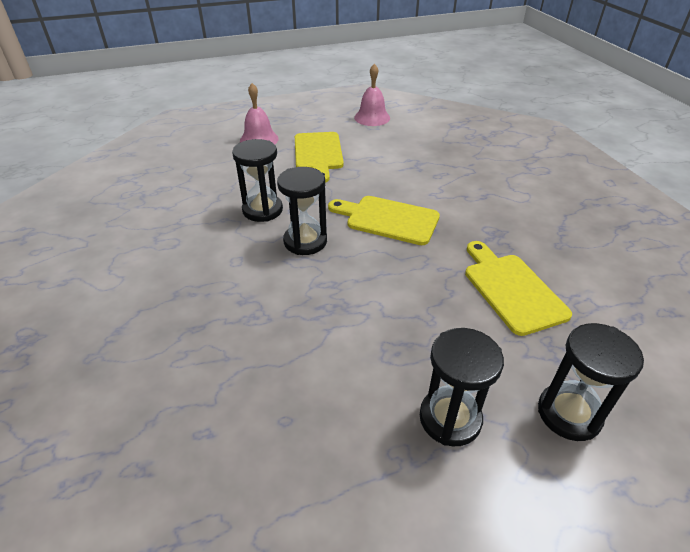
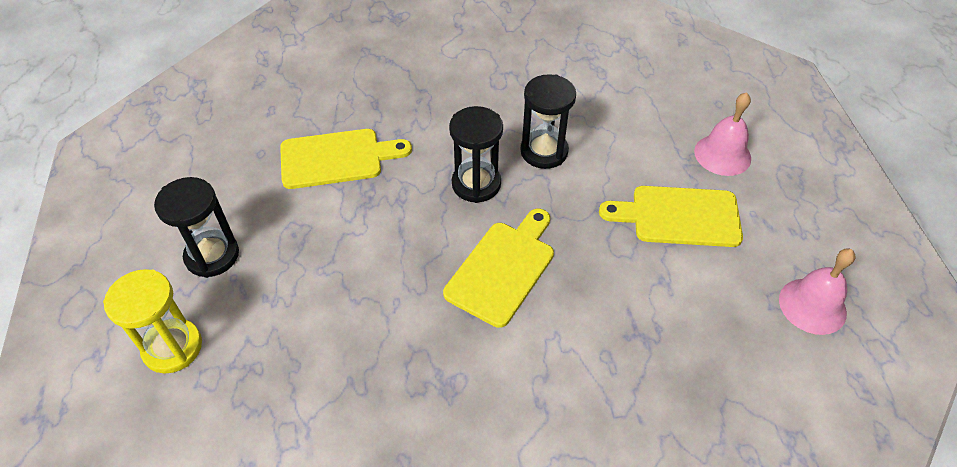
camera: 100 degrees right, 10 degrees up
yellow cutting board [465,241,572,336] -> yellow cutting board moved to [280,129,412,189]
black hourglass [538,323,644,441] -> yellow hourglass [103,269,202,373]

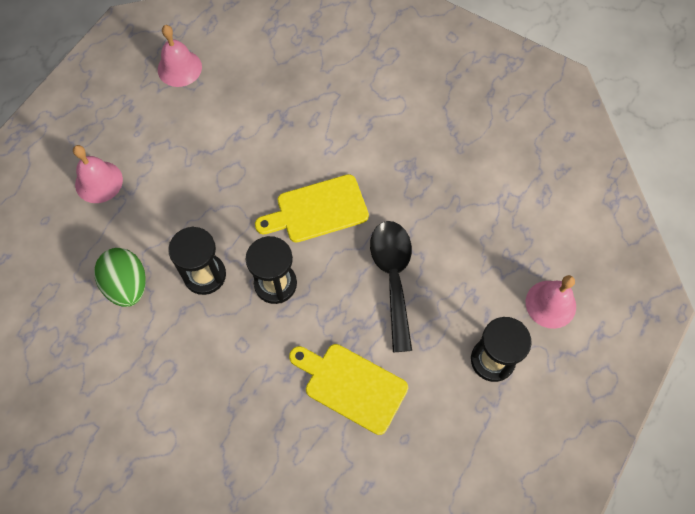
camera: 140 degrees left, 15 degrees up
yellow hourglass [103,269,202,373] -> pink bell [526,275,576,329]
yellow cutting board [599,186,743,247] -> none
none -> green egg [94,248,146,307]
none -> black spoon [370,221,412,352]

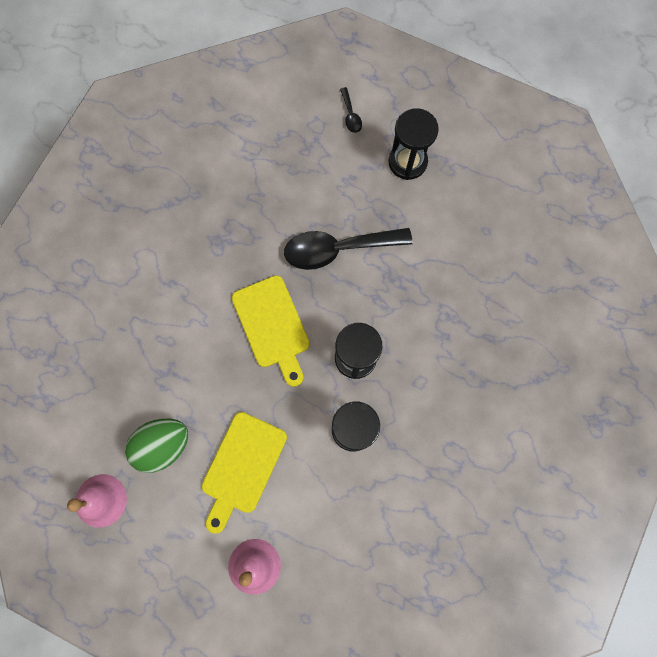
camera: 95 degrees left, 10 degrees up
green egg [94,248,146,307] -> green egg moved to [125,419,188,473]
yellow cutting board [289,344,408,435] -> yellow cutting board moved to [202,412,287,534]
pink bell [526,275,576,329] -> black spoon [340,87,362,133]

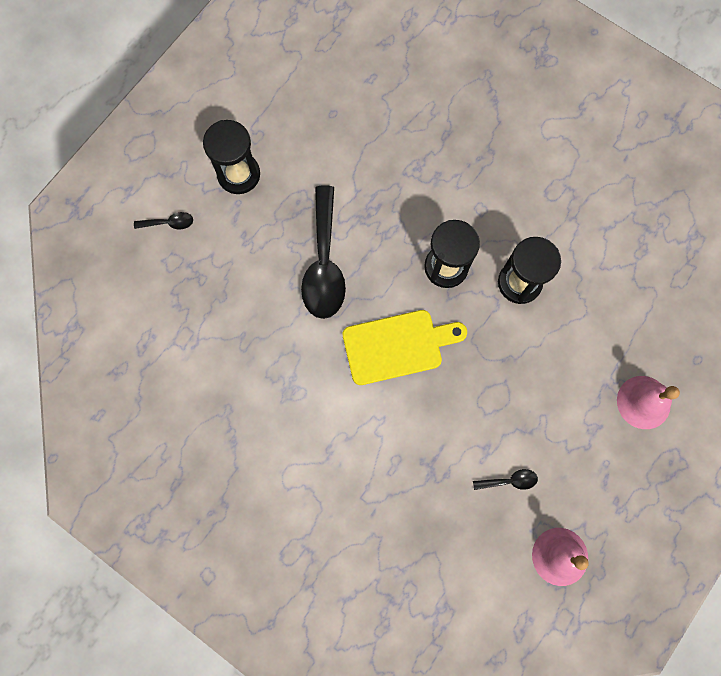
camera: 80 degrees left, 0 degrees up
green egg [125,419,188,473] -> black spoon [473,469,538,490]
yellow cutting board [202,412,287,534] -> none

